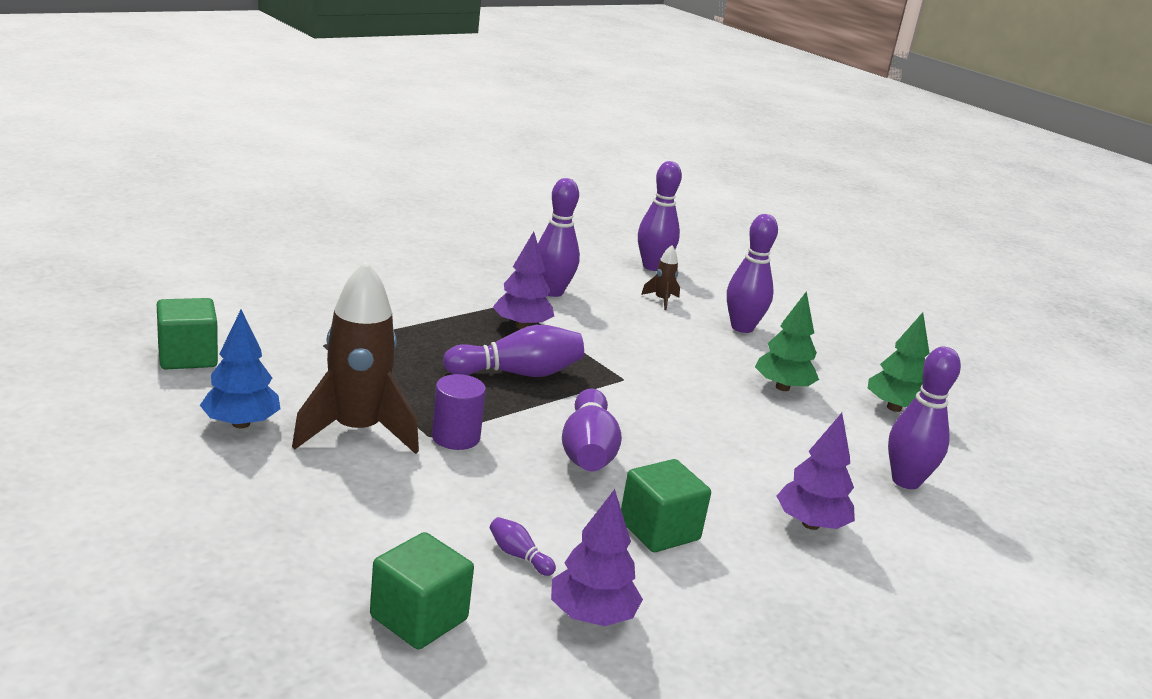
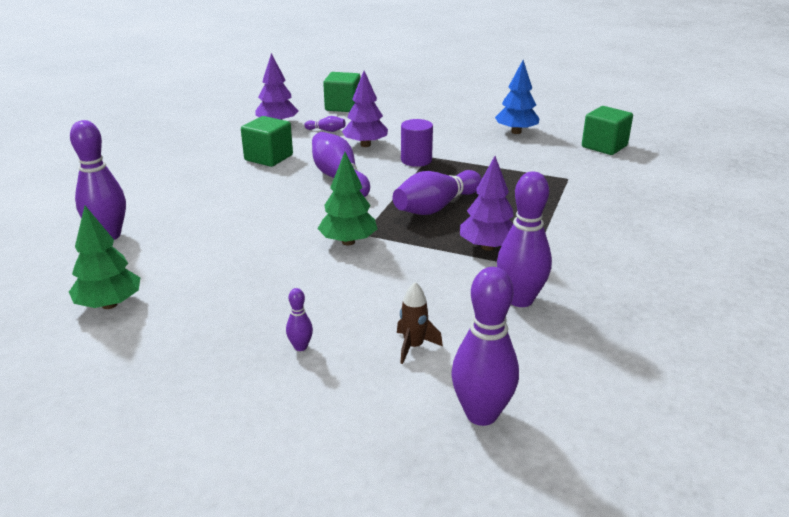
camera: 155 degrees right, 5 degrees up
brown rocket [292,261,419,454] -> none
purple bowling pin [727,214,778,333] -> purple bowling pin [286,288,313,351], size x0.46
green tree [755,291,819,391] -> green tree moved to [317,152,377,245]
purple tree [777,413,855,530] -> purple tree moved to [342,71,388,147]

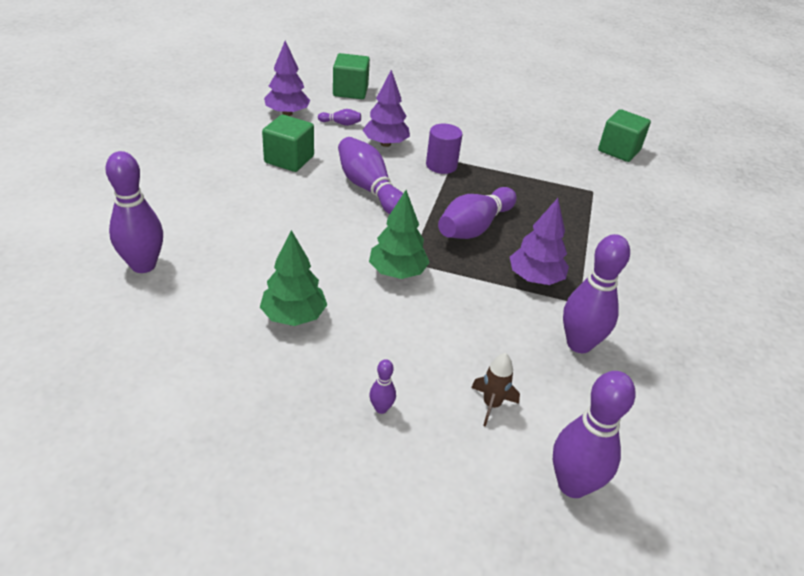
camera: 10 degrees left, 10 degrees up
green tree [69,206,140,309] -> green tree moved to [260,230,327,326]
blue tree [495,60,540,134] -> none

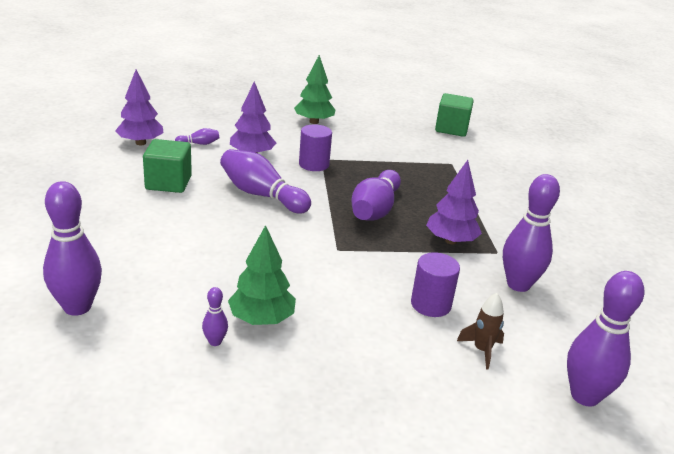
camera: 20 degrees left, 10 degrees down
green cube [333,53,370,99] -> none
green tree [369,190,430,279] -> green tree moved to [294,55,335,124]
purple bowling pin [369,359,396,414] -> purple bowling pin moved to [202,287,228,346]
none -> purple cylinder [411,253,460,317]

